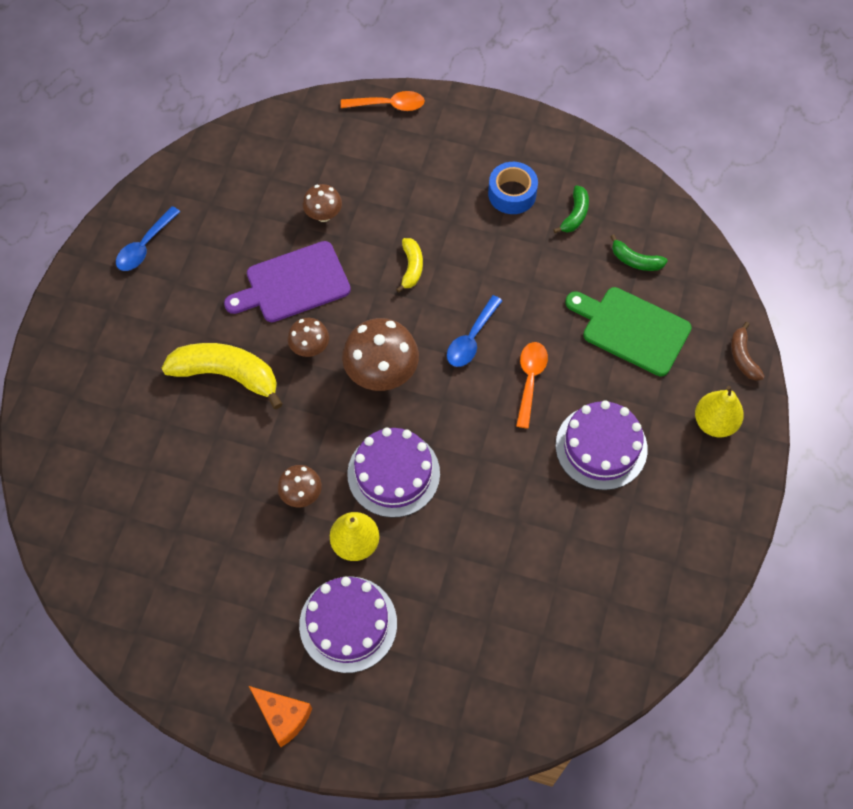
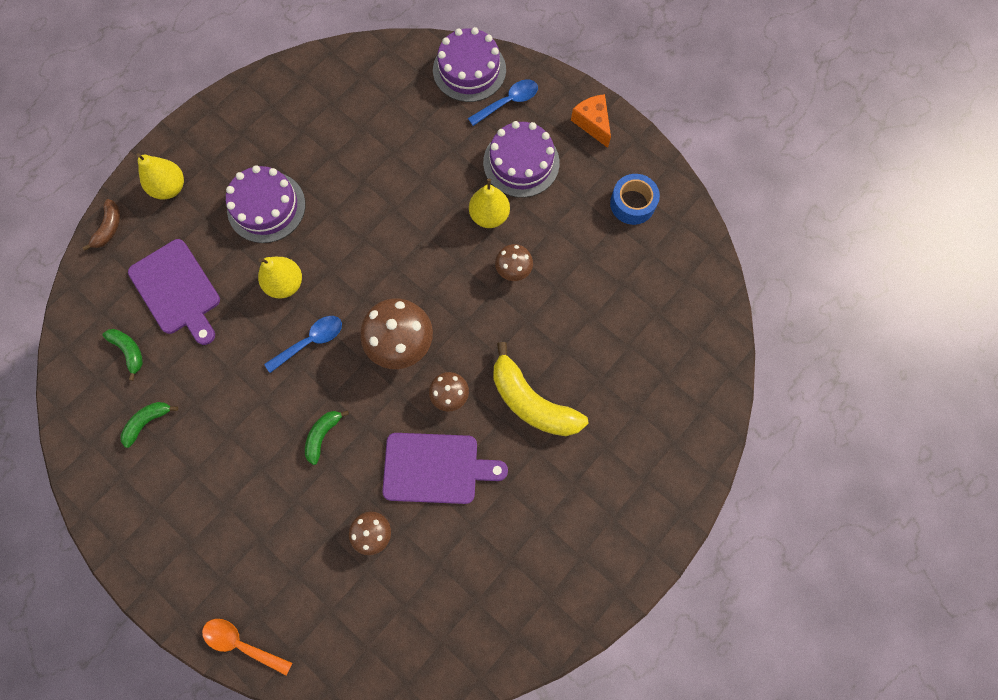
camera: 155 degrees left, 10 degrees up
blue spoon [116,206,180,271] -> blue spoon moved to [468,79,538,126]
purple cake [347,428,440,518] -> purple cake moved to [433,27,506,102]
yellow banana [396,238,423,293] -> green banana [305,410,349,465]
blue tape [488,162,538,214] -> blue tape moved to [610,174,660,225]
orange spoon [516,342,548,429] -> yellow pear [258,257,302,298]
green cutting board [565,287,692,376] -> purple cutting board [128,239,220,345]

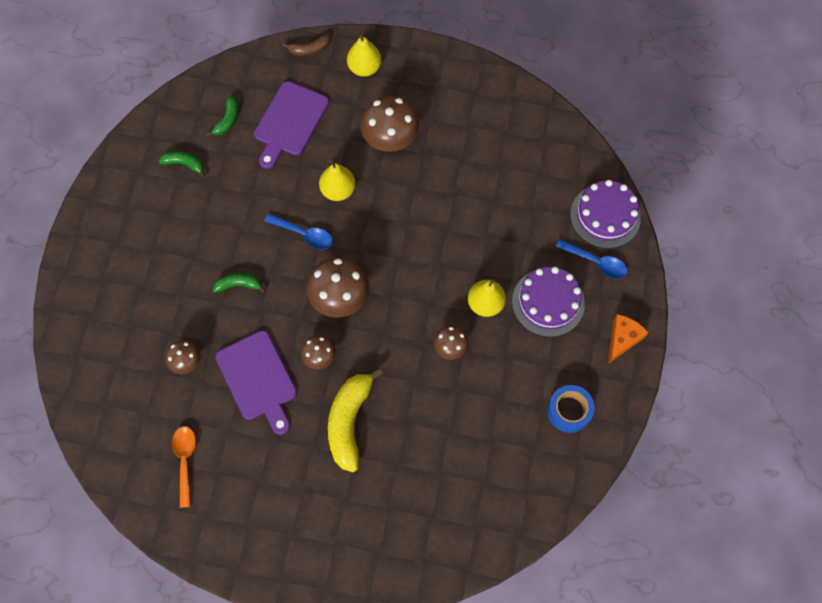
camera: 60 degrees right, 5 degrees down
orange spoon [202,619,292,675] -> orange spoon moved to [172,426,196,508]
purple cake [226,165,306,243] -> brown mushroom [361,96,419,152]

